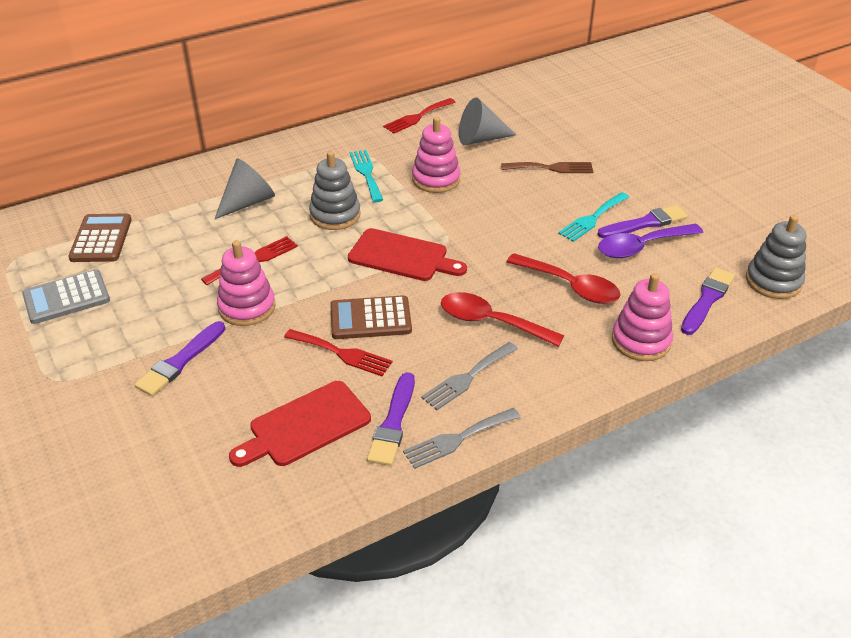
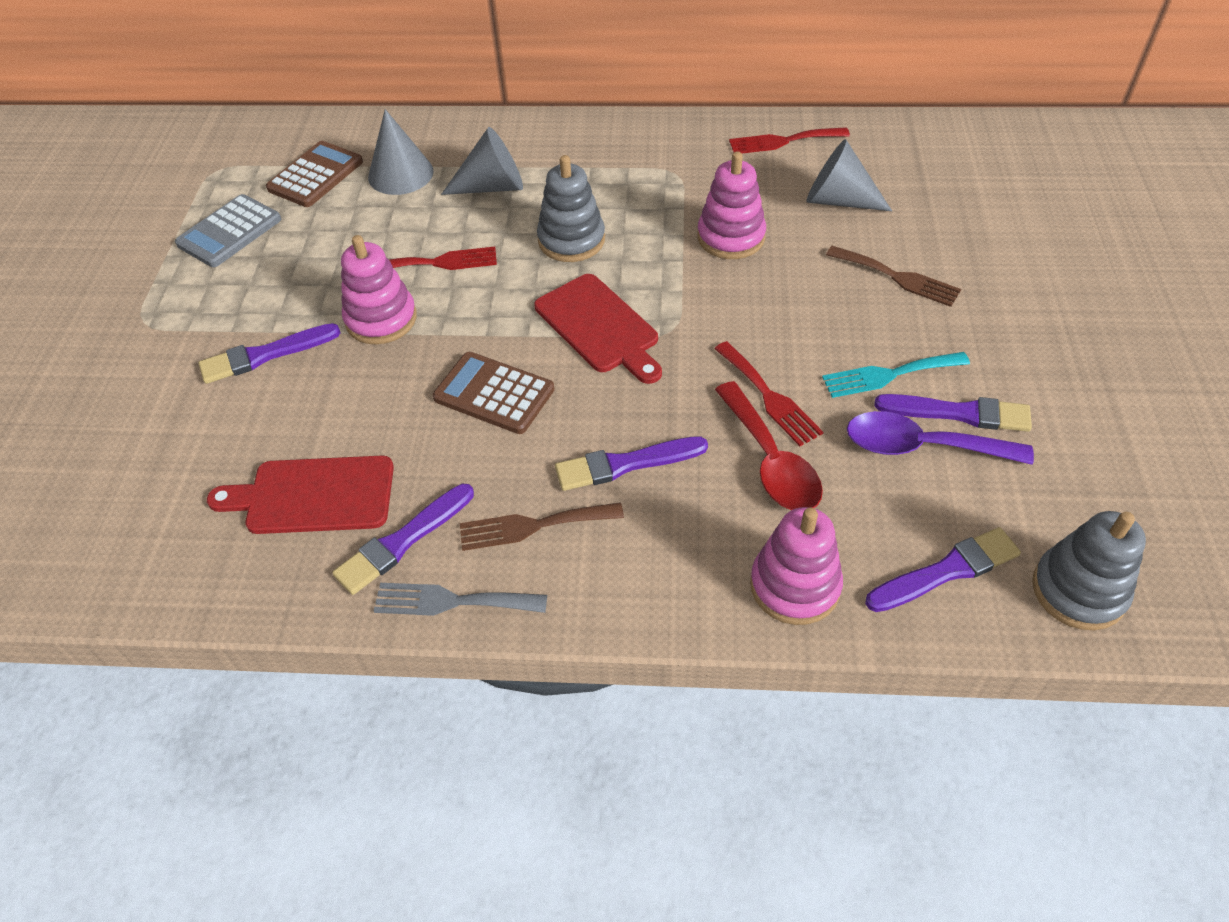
camera: 35 degrees right, 10 degrees up
grey calculator [22,270,110,324] -> grey calculator turned 60 degrees counterclockwise [175,194,281,267]
red fork [284,329,393,376] -> red fork moved to [714,341,823,446]
turquoise fork [350,150,383,202] -> none
grey fork [421,342,518,410] -> brown fork [460,502,624,551]
red spoon [441,292,564,347] -> purple brush [555,436,708,491]
none -> grey cone [368,109,434,195]

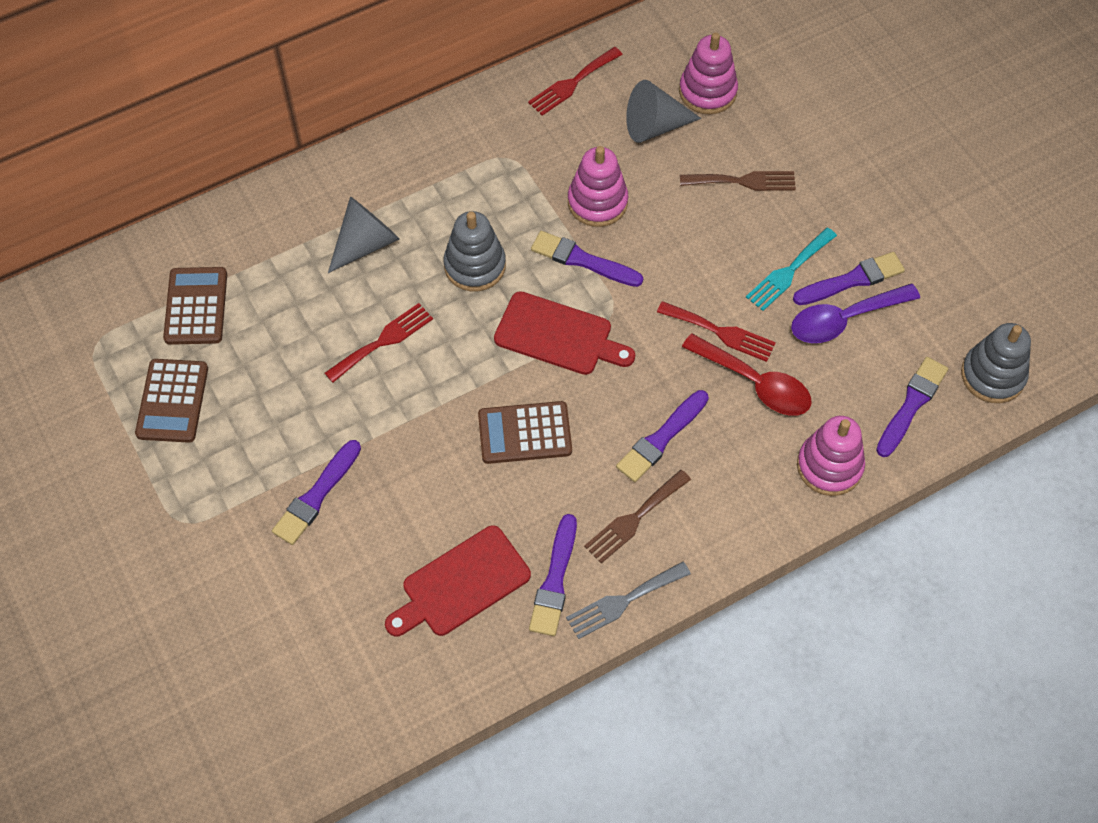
camera: 35 degrees left, 10 degrees up
grey calculator [175,194,281,267] -> brown calculator [135,359,208,443]
pink stacking toy [341,235,417,344] -> pink stacking toy moved to [679,32,738,115]
grey cone [368,109,434,195] -> none
none -> purple brush [531,231,643,287]

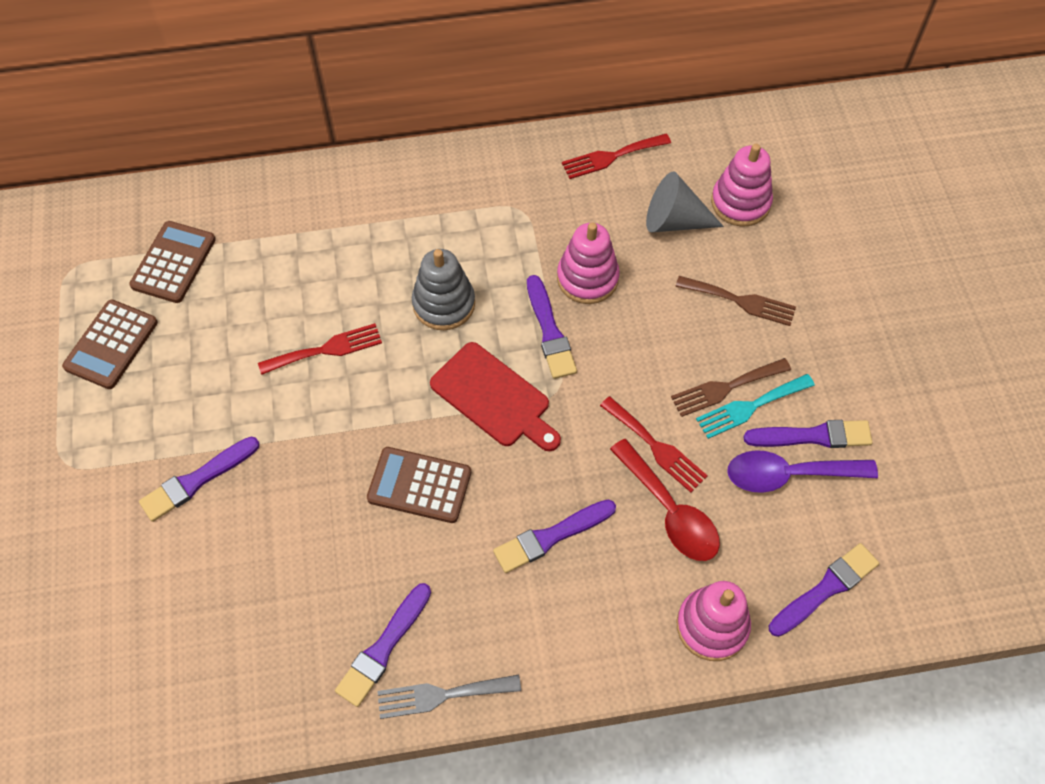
camera: 20 degrees right, 0 degrees up
grey cone [328,197,400,273] -> none
red cutting board [385,525,531,637] -> none
purple brush [531,231,643,287] -> purple brush turned 150 degrees counterclockwise [527,275,577,379]
brown fork [584,470,691,564] -> brown fork moved to [671,358,791,417]
grey stacking toy [961,323,1031,403] -> none

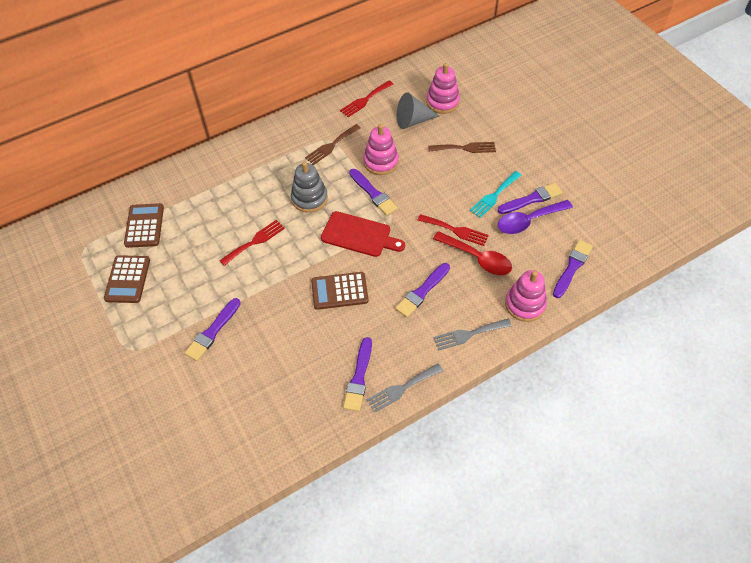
camera: 20 degrees left, 5 degrees down
brown fork [671,358,791,417] -> brown fork moved to [305,124,361,165]
none -> grey fork [433,319,512,351]

